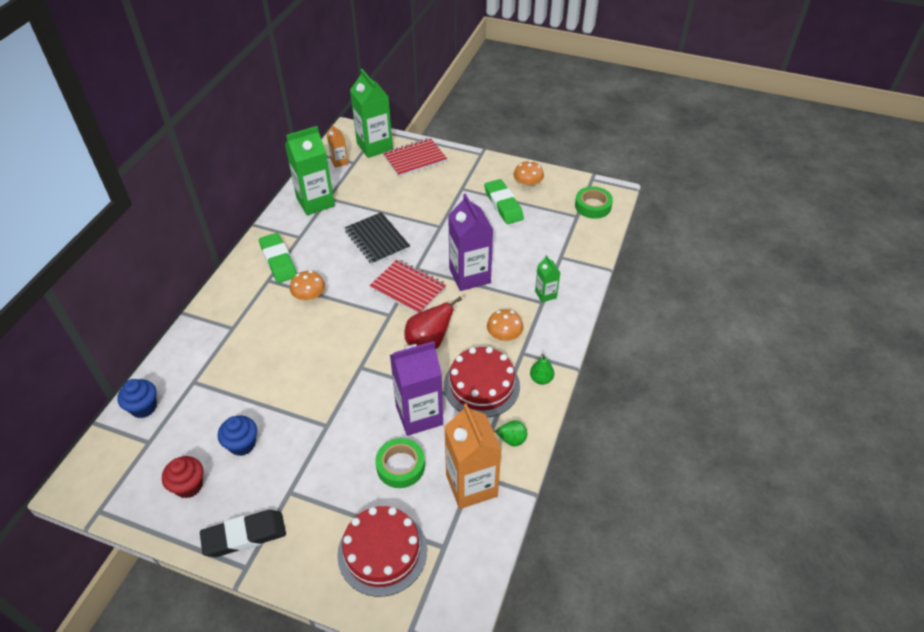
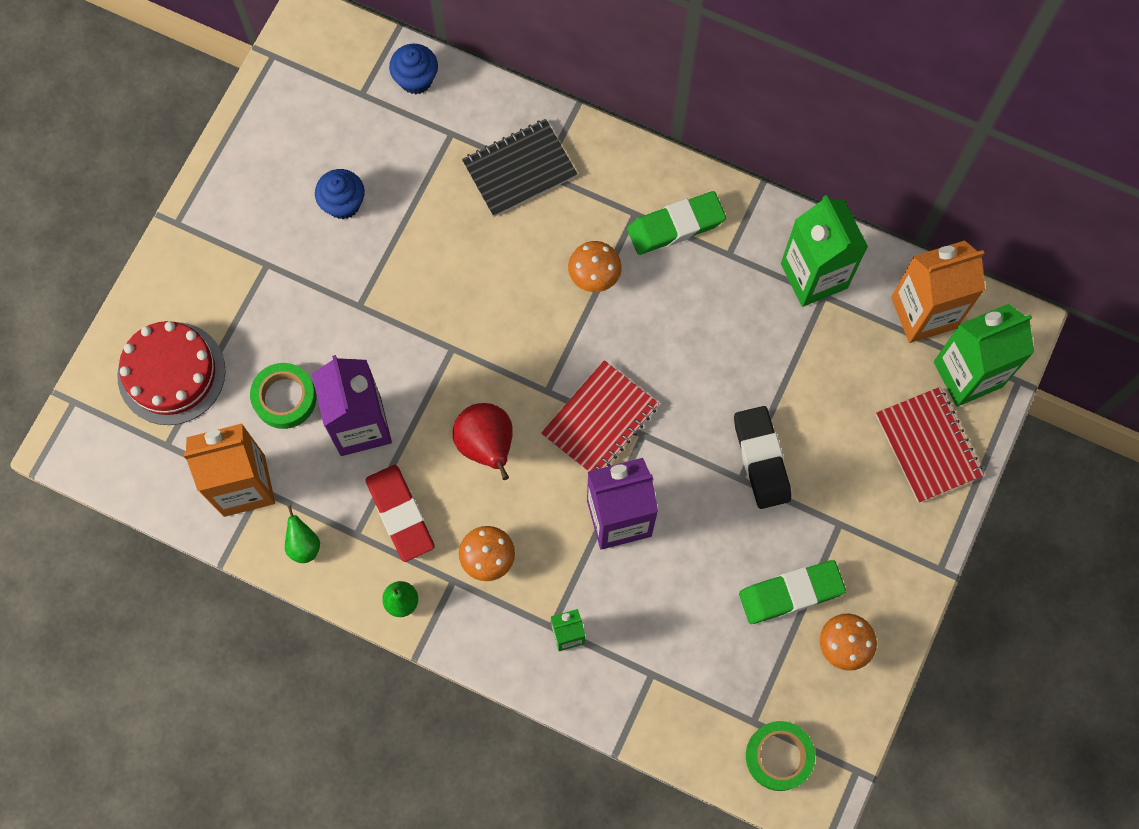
camera: 95 degrees right, 25 degrees up
red cupcake [162,456,203,498] -> none
black eraser [200,510,286,557] -> black eraser moved to [734,406,791,509]
orange carton [327,124,348,168] -> orange carton [891,240,985,343], size x2.01
black notebook [345,212,410,265] -> black notebook moved to [462,119,577,217]
red cake [444,347,520,418] -> red eraser [366,465,435,562]

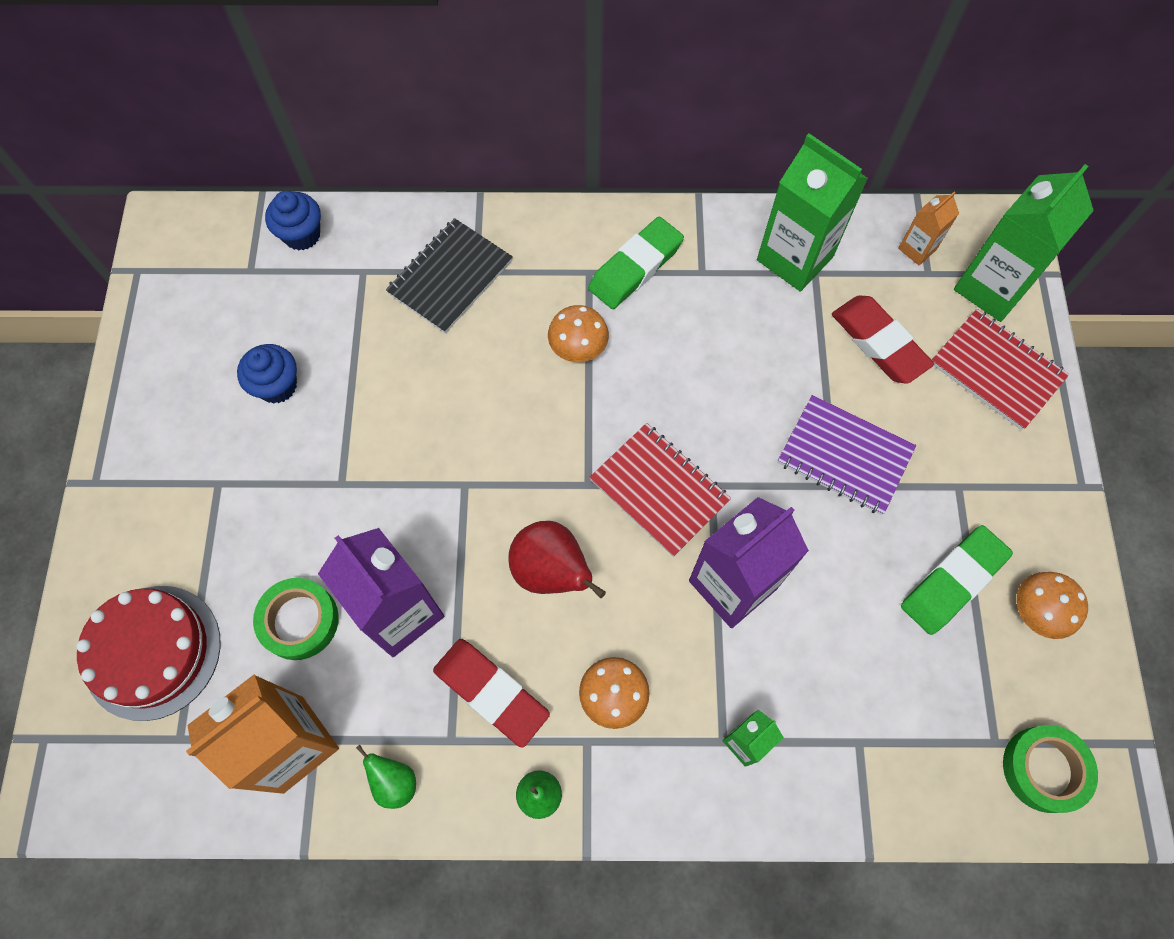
camera: 25 degrees left, 5 degrees down
red notebook [541,360,659,472] -> red notebook turned 60 degrees counterclockwise [589,423,731,557]
black eraser [734,406,791,509] -> purple notebook [778,395,916,515]
orange carton [891,240,985,343] -> orange carton [898,192,959,265], size x0.50
none -> red eraser [832,296,934,384]

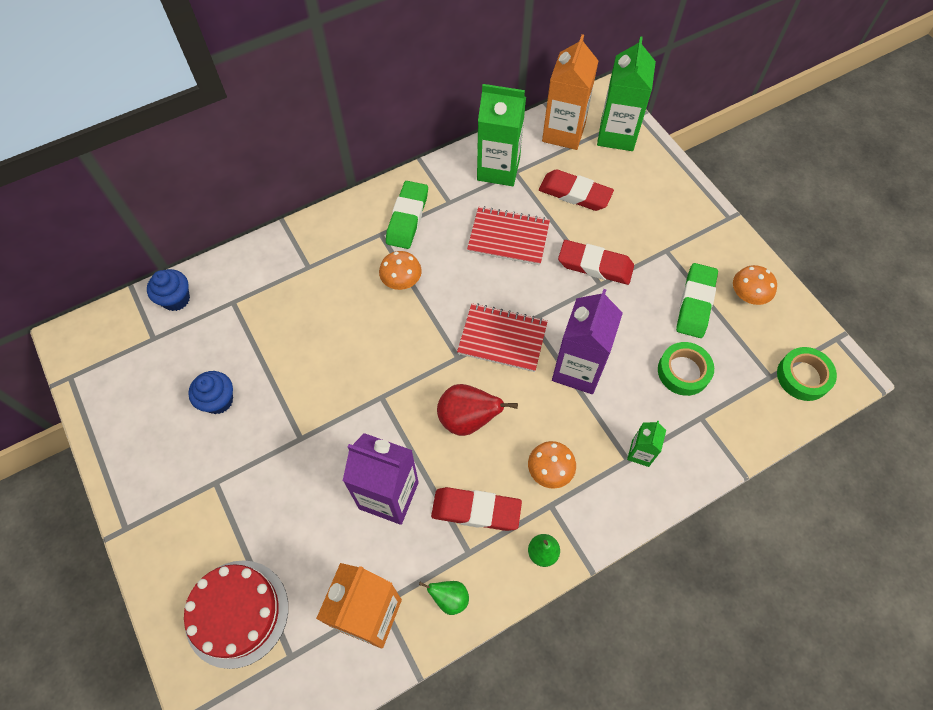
camera: 30 degrees left, 5 degrees down
green tape [253,578,339,660] -> green tape moved to [658,342,714,396]
black notebook [386,218,513,333] -> none
purple notebook [778,395,916,515] -> red eraser [558,240,634,285]
orange carton [898,192,959,265] -> orange carton [542,34,598,150], size x2.01
red notebook [932,309,1069,430] -> red notebook moved to [467,206,550,265]

